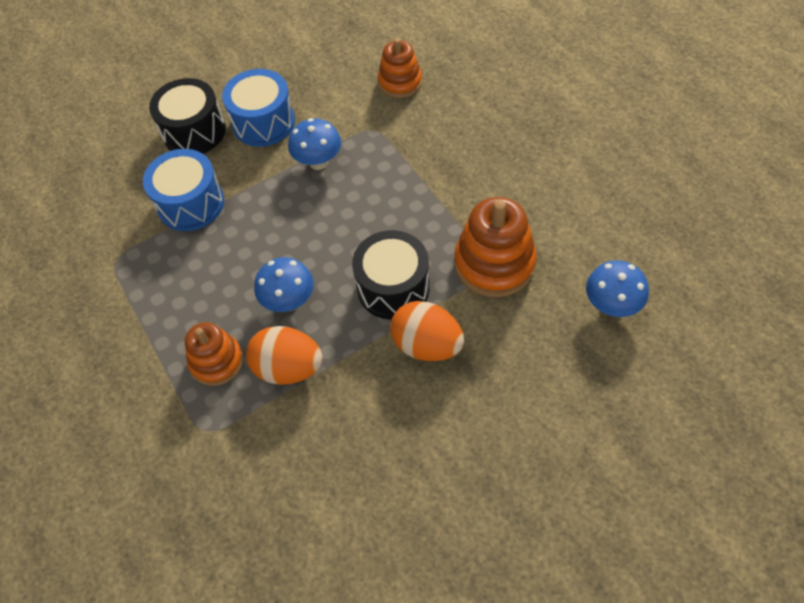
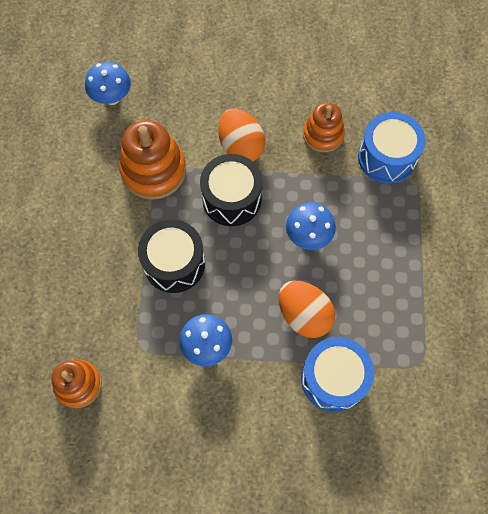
camera: 150 degrees left, 10 degrees up
black drum [149,78,226,154] -> black drum moved to [138,219,205,293]
orange stacking toy [185,322,243,386] -> orange stacking toy moved to [303,102,345,152]
blue drum [222,69,295,147] -> blue drum moved to [358,112,426,184]
orange egg [246,326,323,385] -> orange egg moved to [279,281,335,338]

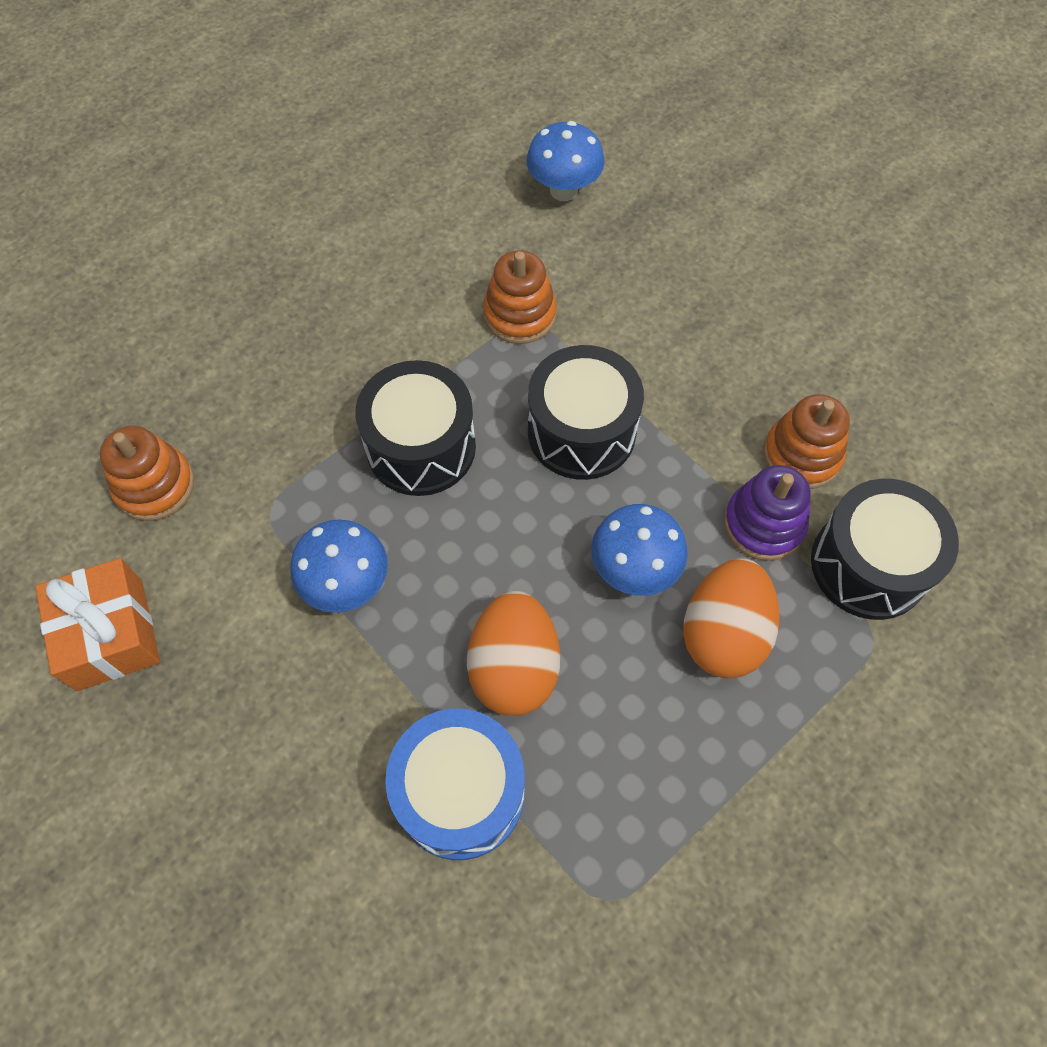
camera: 45 degrees right, 5 degrees down
orange stacking toy [119,120,186,200] -> orange stacking toy [483,251,557,344], size x0.64
orange egg [219,108,265,161] -> orange egg moved to [683,558,780,678]
blue drum [358,112,426,184] -> black drum [811,479,959,620]
none -> orange gift [35,558,160,691]
none -> purple stacking toy [724,465,811,561]

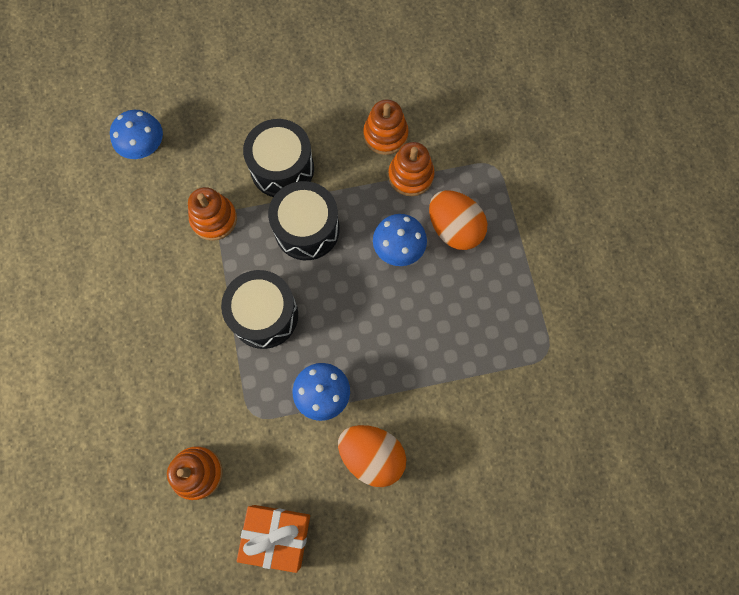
camera: 60 degrees left, 10 degrees up
blue drum [385,709,524,860] -> none
orange egg [467,591,560,716] -> orange egg moved to [338,425,406,487]
purple stacking toy [724,465,811,561] -> orange stacking toy [388,142,435,196]
black drum [811,479,959,620] -> black drum moved to [243,119,314,197]

